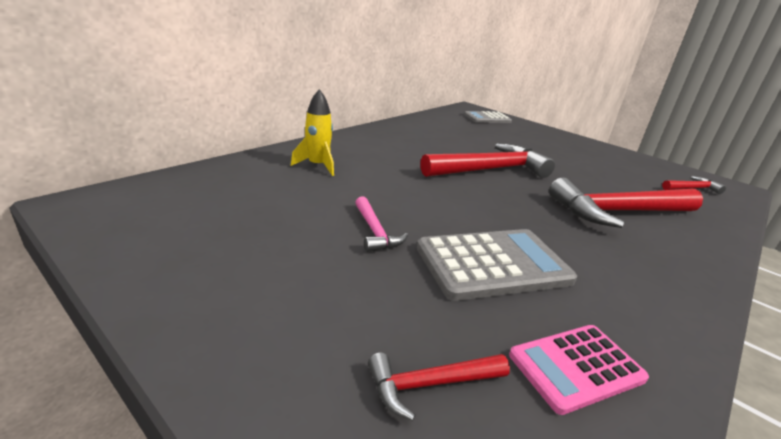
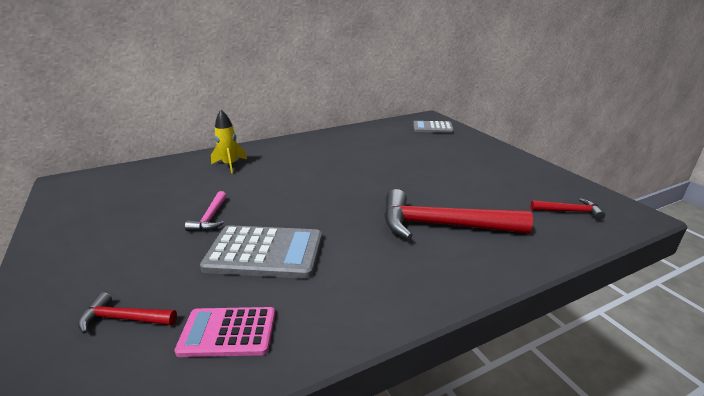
camera: 25 degrees right, 0 degrees up
red hammer [421,143,555,178] -> none

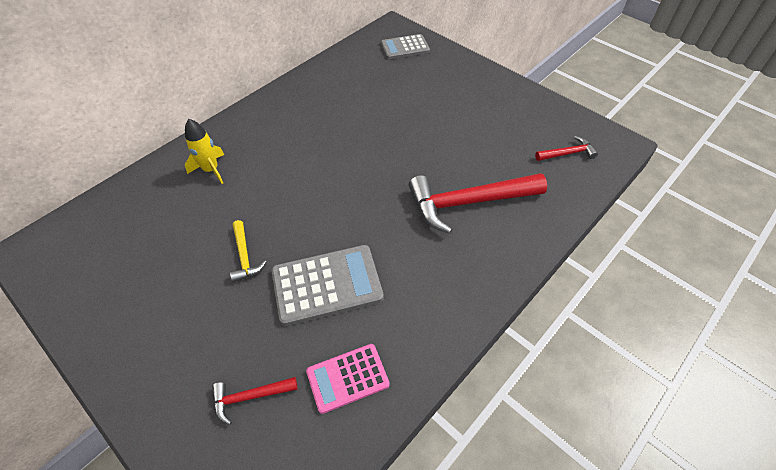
camera: 20 degrees left, 25 degrees up
pink hammer [185,191,227,231] -> yellow hammer [230,220,266,282]

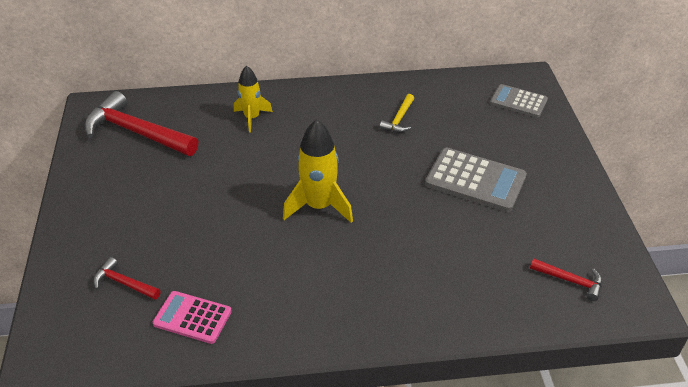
camera: 40 degrees right, 10 degrees down
yellow hammer [230,220,266,282] -> yellow hammer moved to [380,94,414,133]
grey calculator [271,245,384,326] -> grey calculator moved to [425,148,527,212]
red hammer [409,173,547,234] -> red hammer moved to [84,91,198,156]
none -> yellow rocket [283,119,353,223]

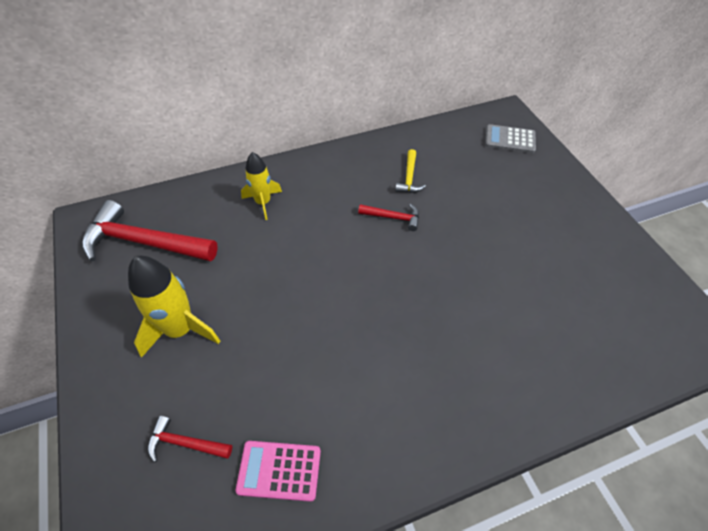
camera: 15 degrees left, 10 degrees up
yellow rocket [283,119,353,223] -> yellow rocket moved to [128,256,220,358]
grey calculator [425,148,527,212] -> none
red hammer [530,258,602,301] -> red hammer moved to [358,204,419,231]

